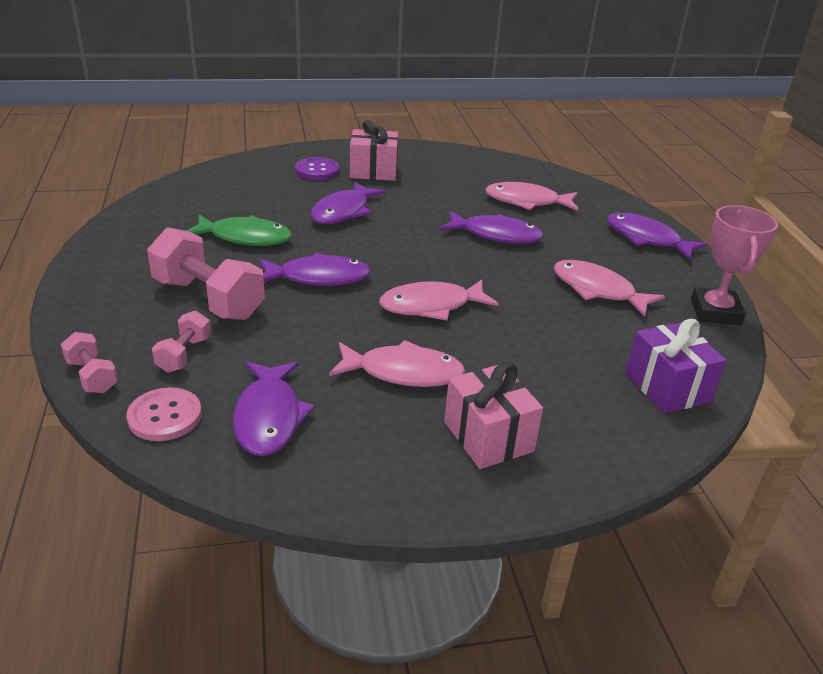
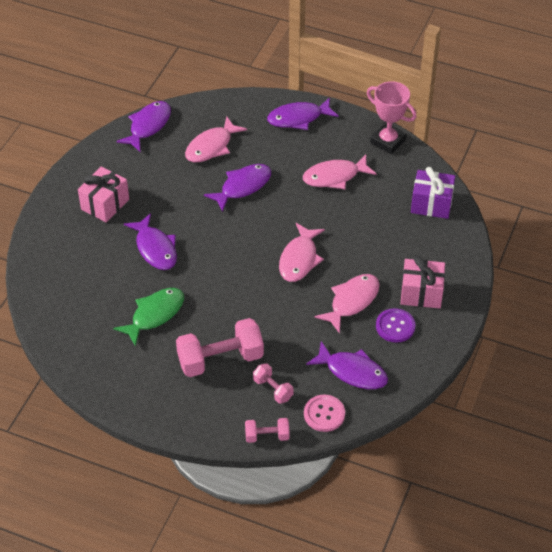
camera: 55 degrees left, 15 degrees up
purple fish [259,252,371,286] -> purple fish moved to [116,101,171,152]
purple button [295,157,339,180] -> purple button moved to [376,308,415,343]

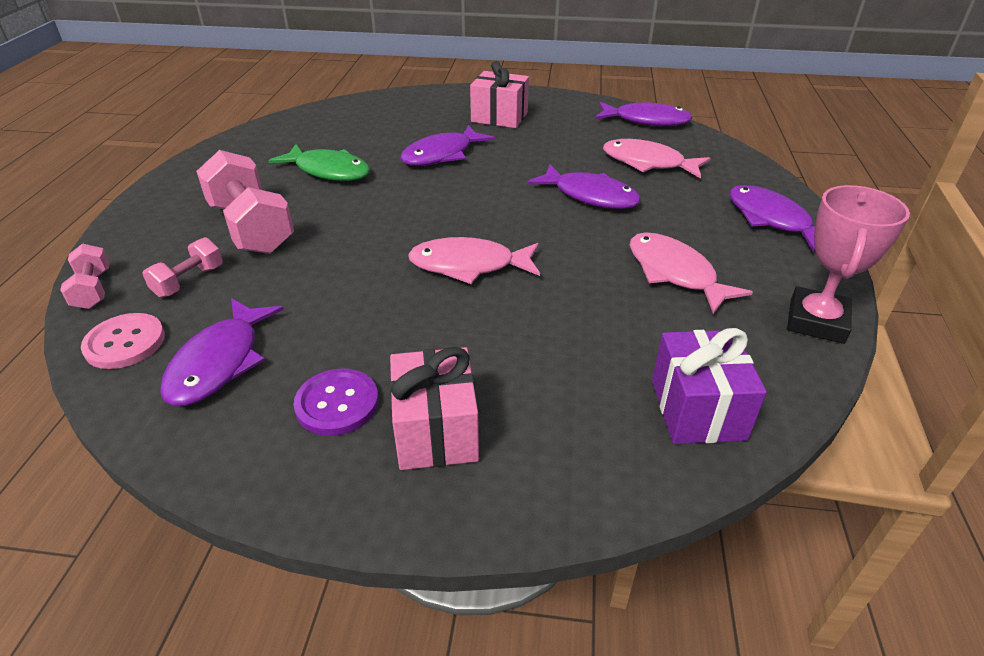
camera: 75 degrees right, 10 degrees down
pink fish [315,274,380,333] -> none

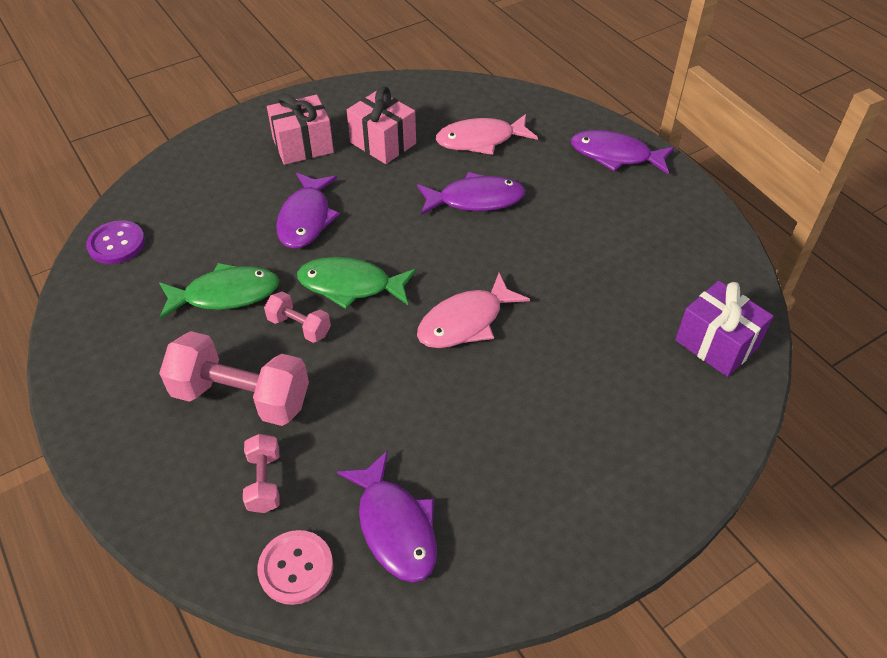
camera: 40 degrees left, 10 degrees up
pink dumbbell [60,243,110,309] -> pink dumbbell moved to [264,291,331,343]
purple button [294,368,379,436] -> purple button moved to [86,220,145,264]
pink gift [390,347,479,470] -> pink gift moved to [347,87,416,164]
purple fish [595,102,692,126] -> none
pink fish [630,232,753,314] -> none
pink trophy [787,185,910,344] -> none
none -> green fish [297,257,416,309]

